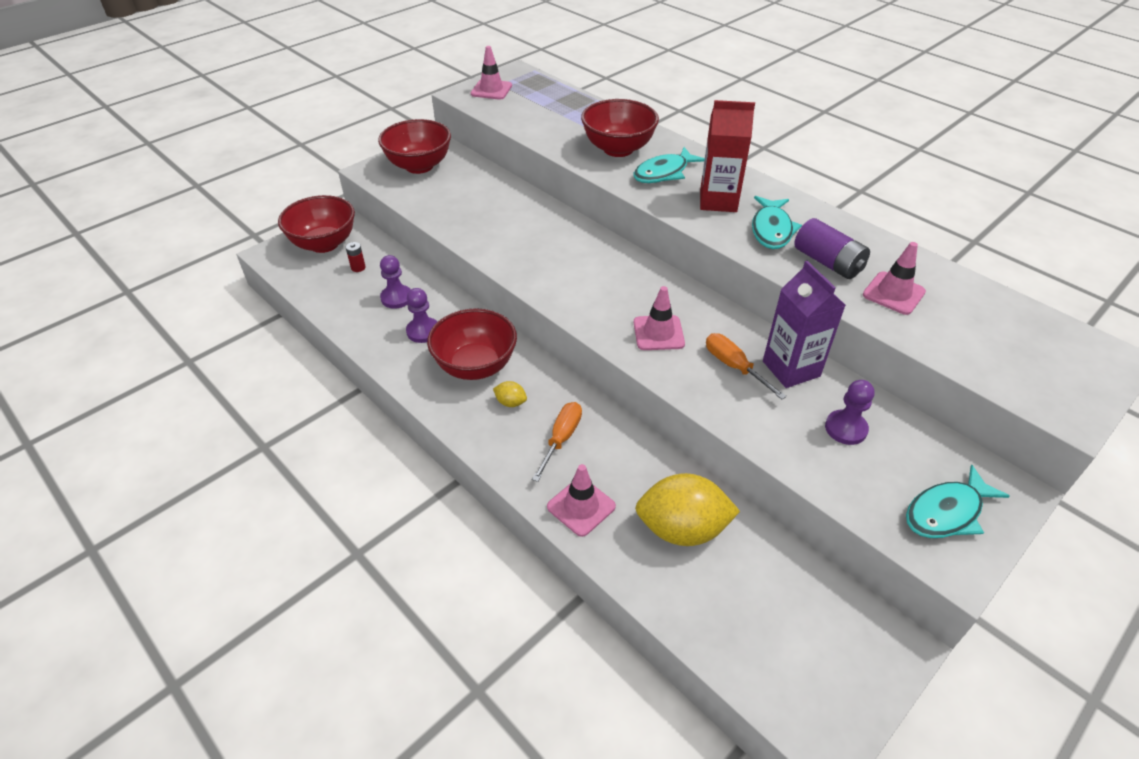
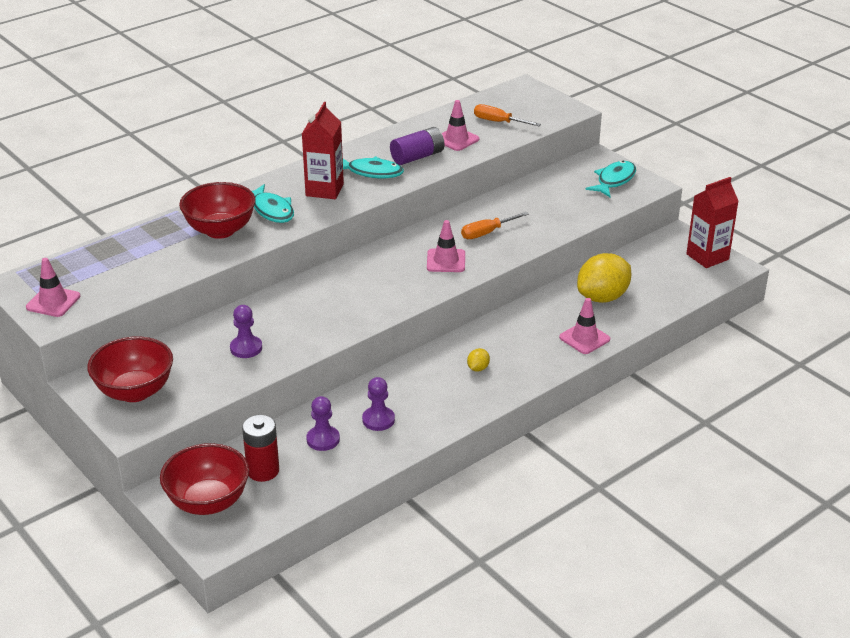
camera: 85 degrees left, 10 degrees down
red battery [346,242,366,272] -> red battery [242,415,279,482], size x2.01
red bowl [427,308,517,380] -> none
orange screwdriver [532,402,582,482] -> orange screwdriver moved to [474,104,541,126]
yellow lemon [635,473,740,546] -> yellow lemon turned 45 degrees clockwise [577,253,631,303]
purple carton [763,261,846,388] -> none
purple pawn [825,380,875,445] -> purple pawn moved to [230,305,262,358]
turquoise fish [906,465,1010,538] -> turquoise fish turned 120 degrees counterclockwise [585,160,636,197]
none -> red carton [686,177,739,268]

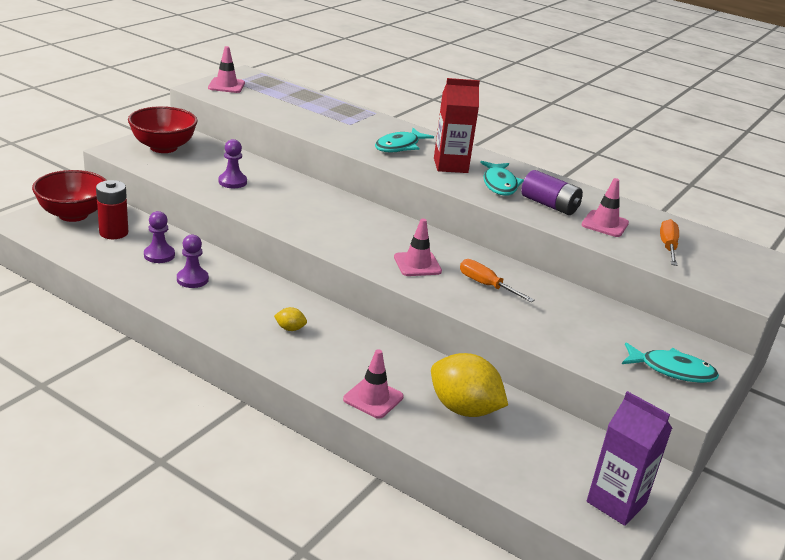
camera: 70 degrees right, 5 degrees down
red bowl [179,182,256,239] -> none
red carton [686,177,739,268] -> purple carton [587,391,672,526]

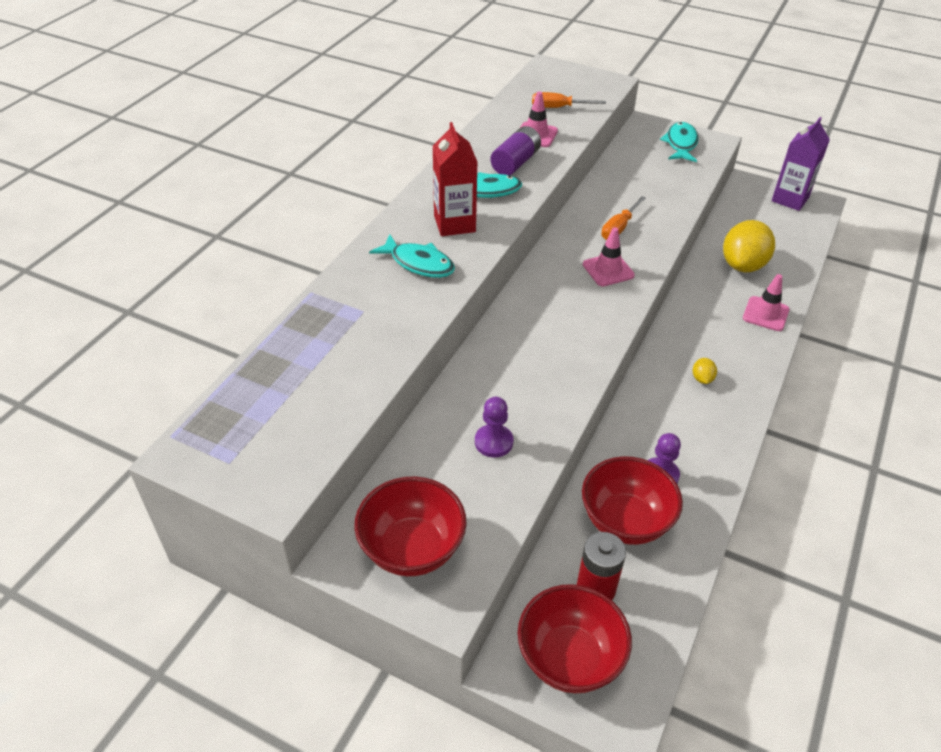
camera: 95 degrees left, 15 degrees up
purple pawn [144,211,175,263] -> red bowl [582,456,683,545]
pink traffic cone [208,46,245,93] -> none

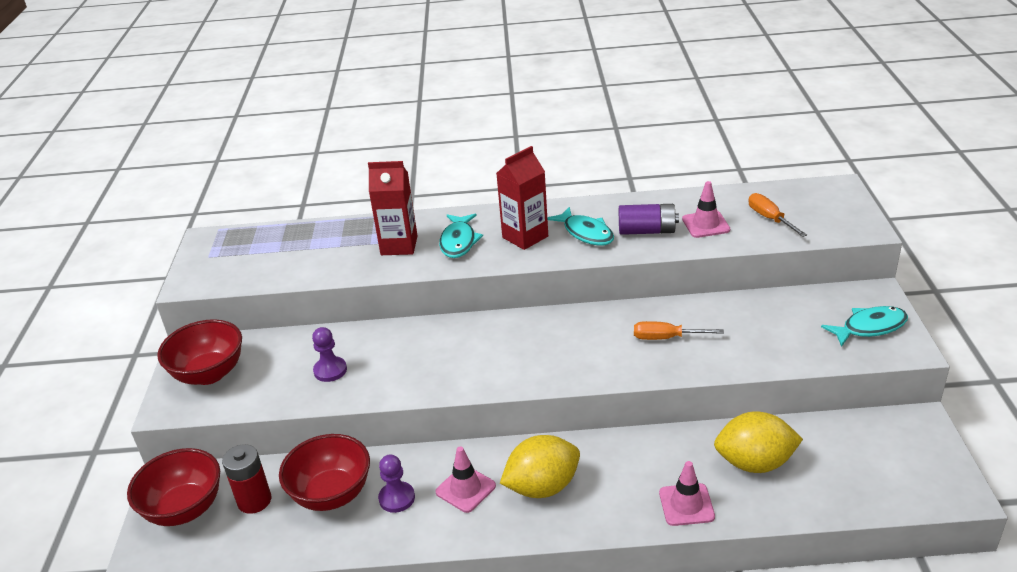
camera: 65 degrees right, 10 degrees down
pink traffic cone [583,227,635,286] -> pink traffic cone moved to [435,446,496,513]
yellow lemon [693,358,717,384] -> yellow lemon [500,435,580,498], size x2.35
purple carton [772,117,830,211] -> none
none -> red carton [368,161,418,255]

